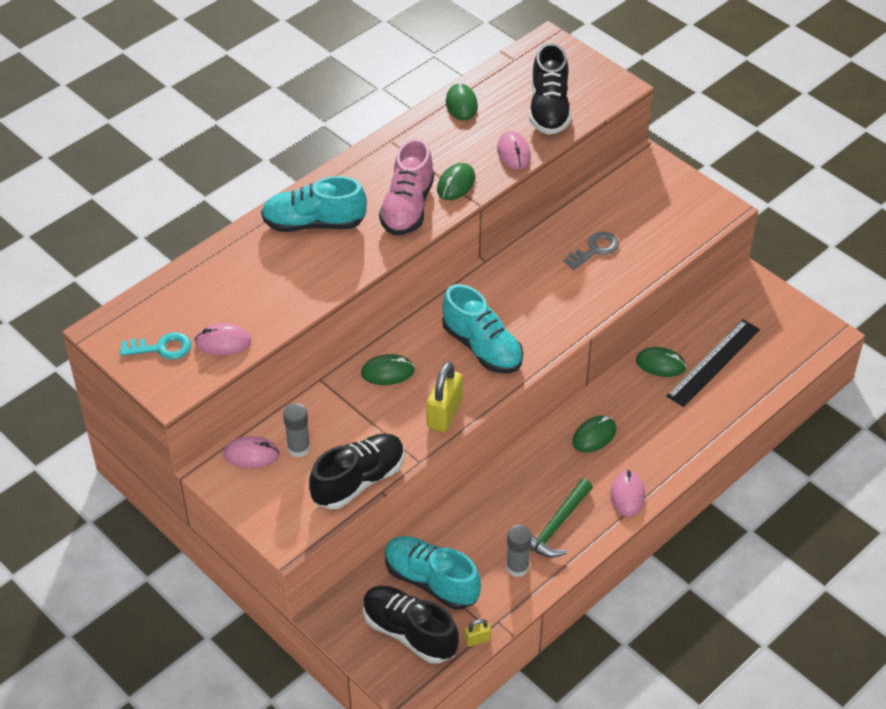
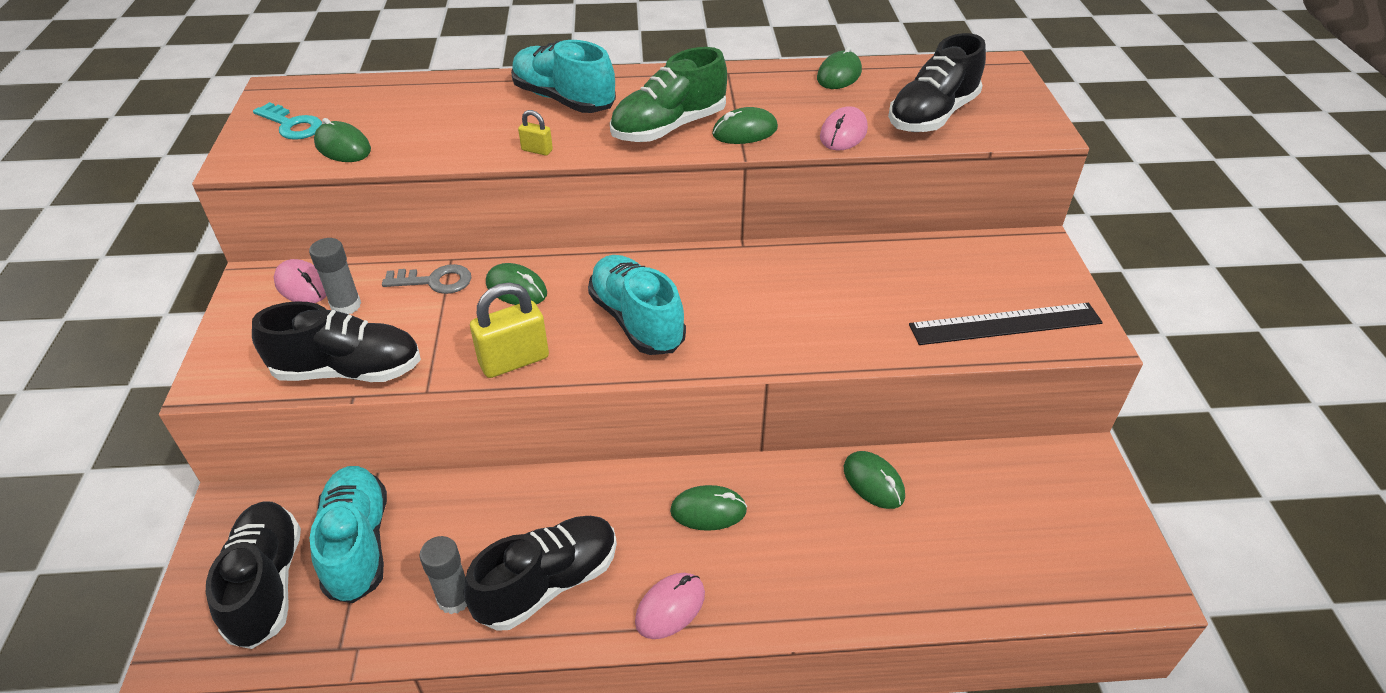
camera: 40 degrees right, 5 degrees down
pink mouse [195,323,252,356] -> green mouse [314,118,371,162]
pink shoe [379,138,434,235] -> green shoe [610,47,727,142]
turquoise shoe [442,284,523,373] -> turquoise shoe turned 150 degrees clockwise [588,255,686,355]
yellow padlock [465,619,491,647] -> yellow padlock moved to [518,110,553,156]
green hammer [530,479,593,558] -> black shoe [464,516,617,631]
grey key [564,232,619,270] -> grey key moved to [382,264,472,294]
black ruler [666,319,760,407] -> black ruler moved to [909,303,1103,345]

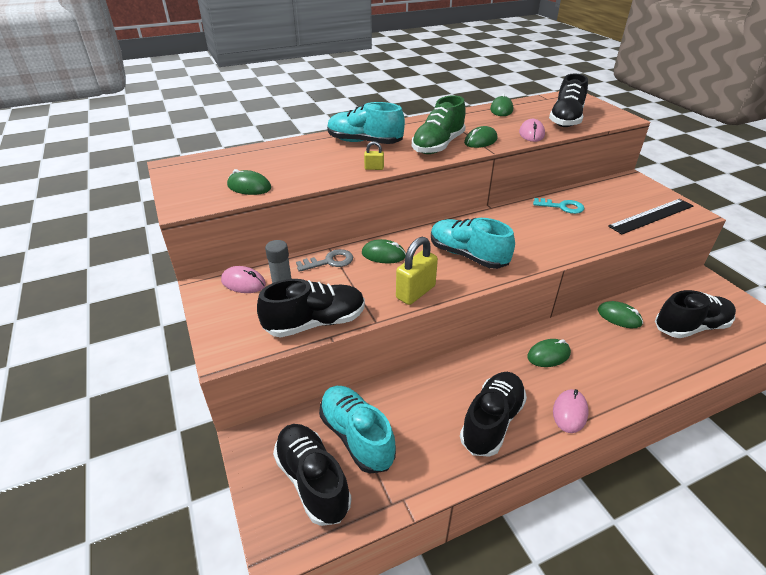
camera: 20 degrees left, 5 degrees down
turquoise key [253,102,322,140] -> turquoise key moved to [533,198,584,214]
grey glue stick [420,536,467,614] -> none
none -> black shoe [655,290,736,338]

